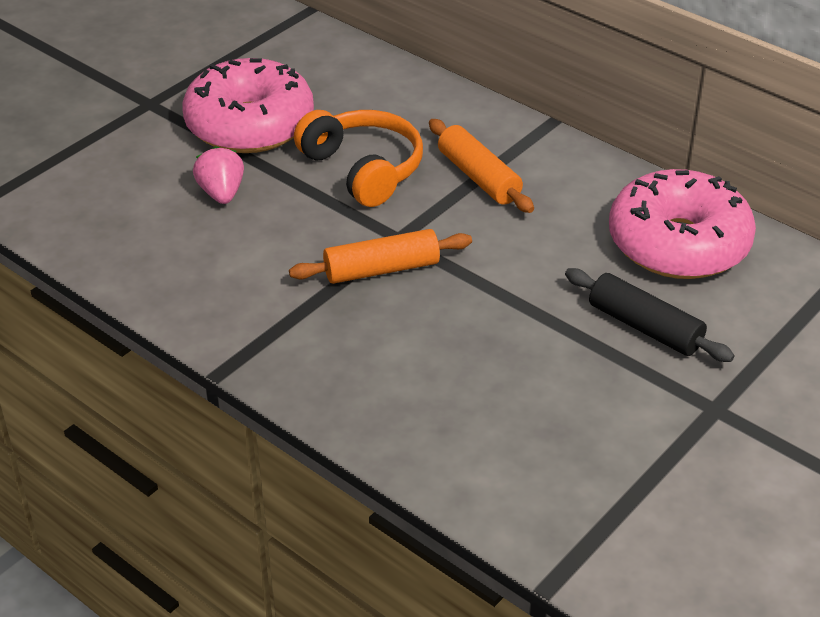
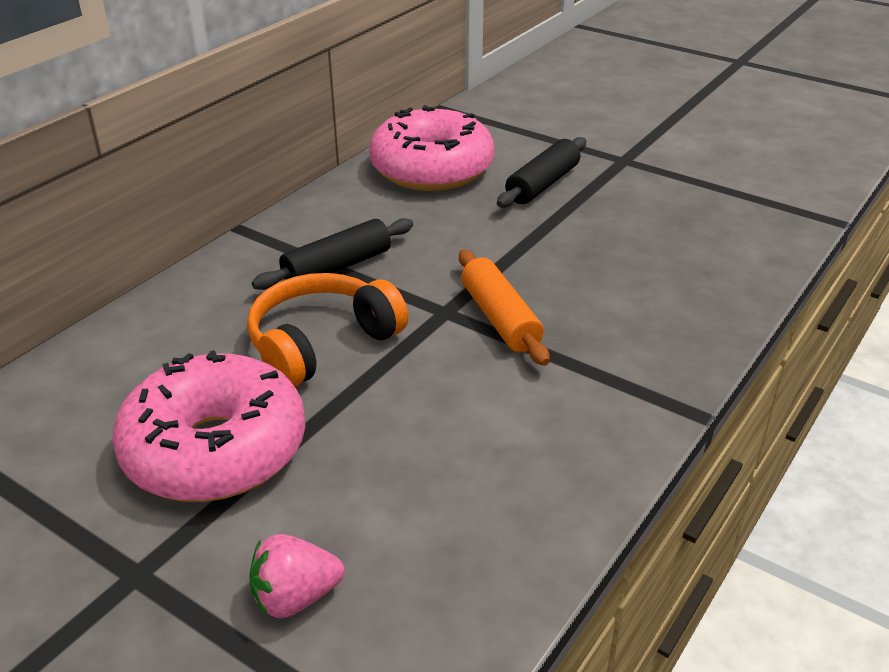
camera: 95 degrees left, 5 degrees down
pink strawberry [193,146,244,204] -> pink strawberry moved to [249,534,344,618]
orange rolling pin [429,119,534,213] -> black rolling pin [252,218,413,290]

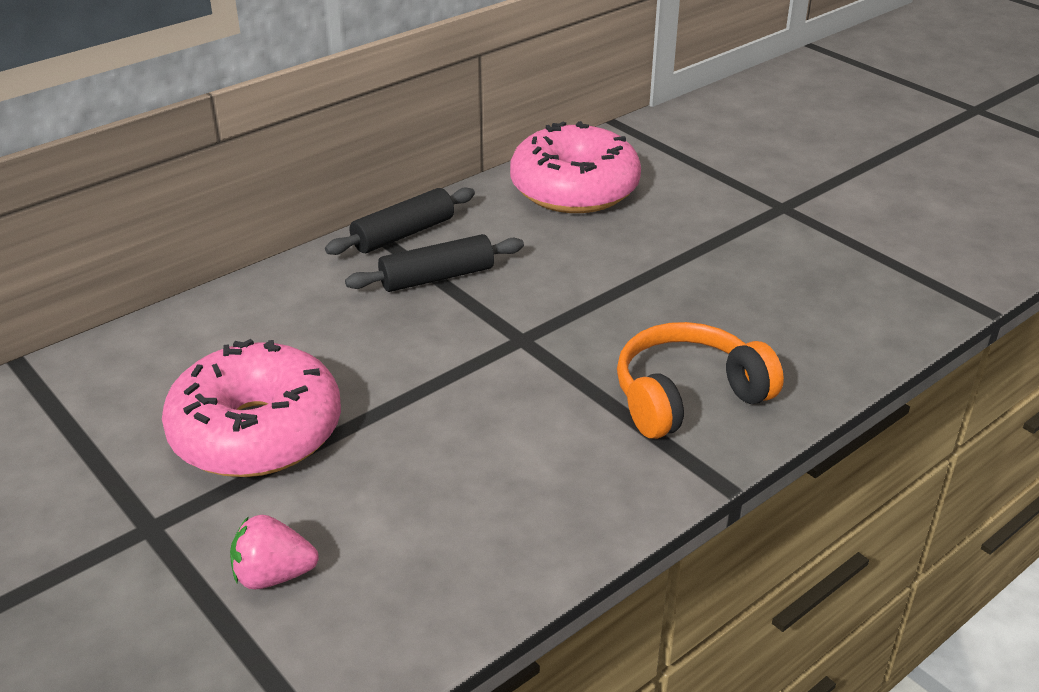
camera: 15 degrees right, 0 degrees up
orange headphones [247,273,408,387] -> orange headphones moved to [617,322,784,439]
orange rolling pin [459,250,550,366] -> none
black rolling pin [497,137,586,208] -> black rolling pin moved to [325,187,475,255]

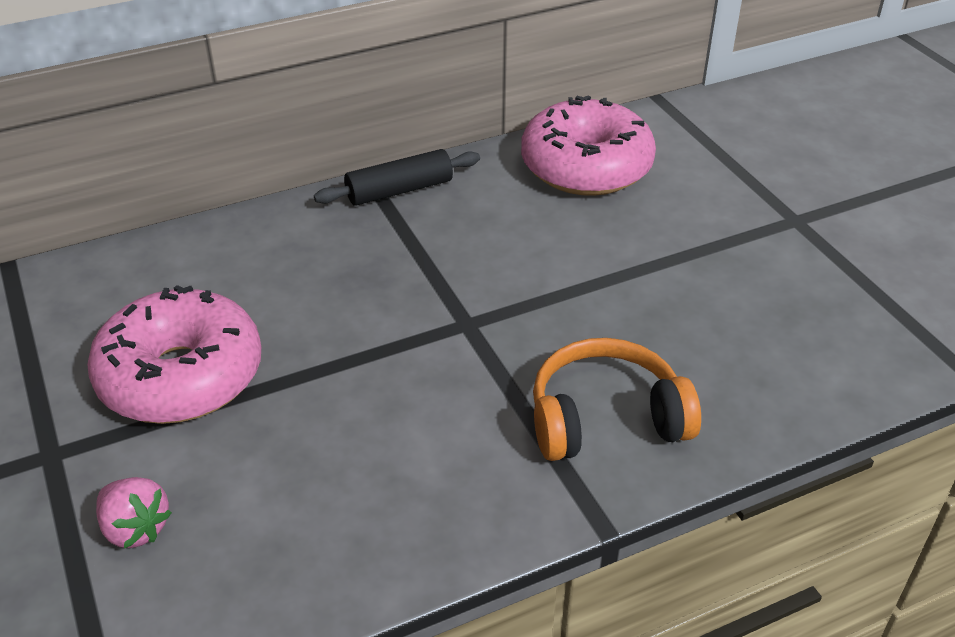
camera: 15 degrees right, 5 degrees up
pink strawberry [230,515,319,590] -> pink strawberry turned 150 degrees counterclockwise [96,477,172,548]
black rolling pin [345,234,524,292] -> none

